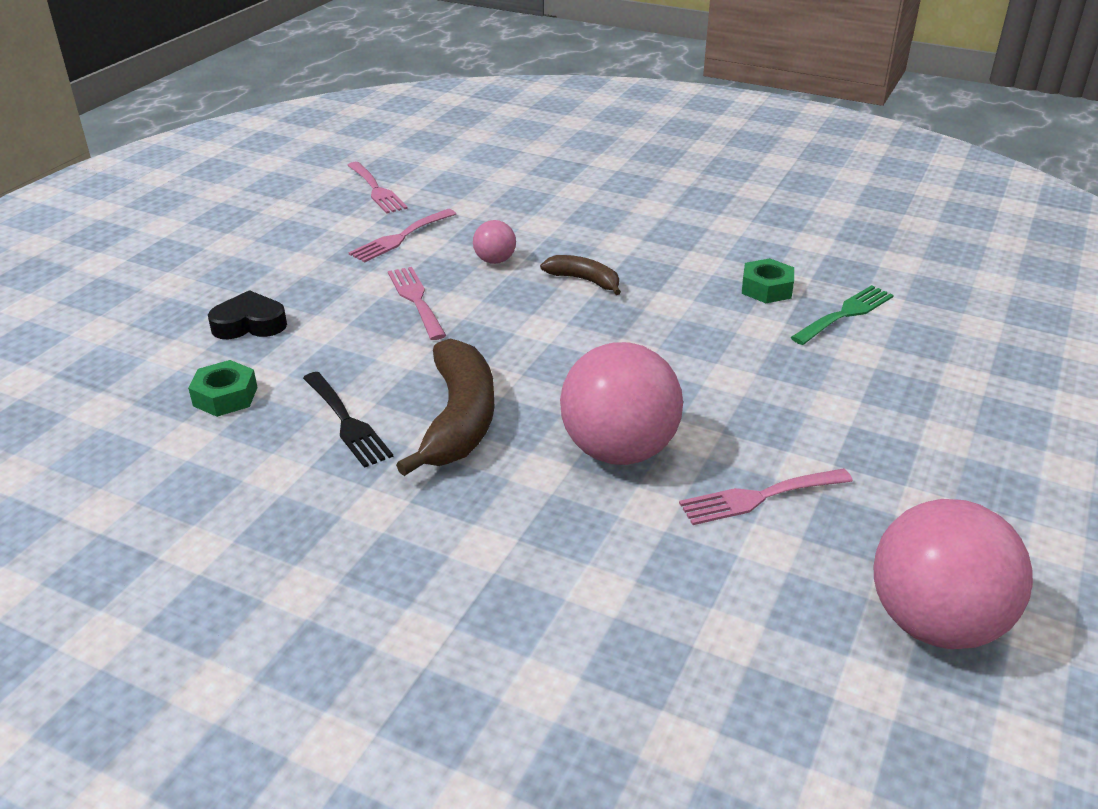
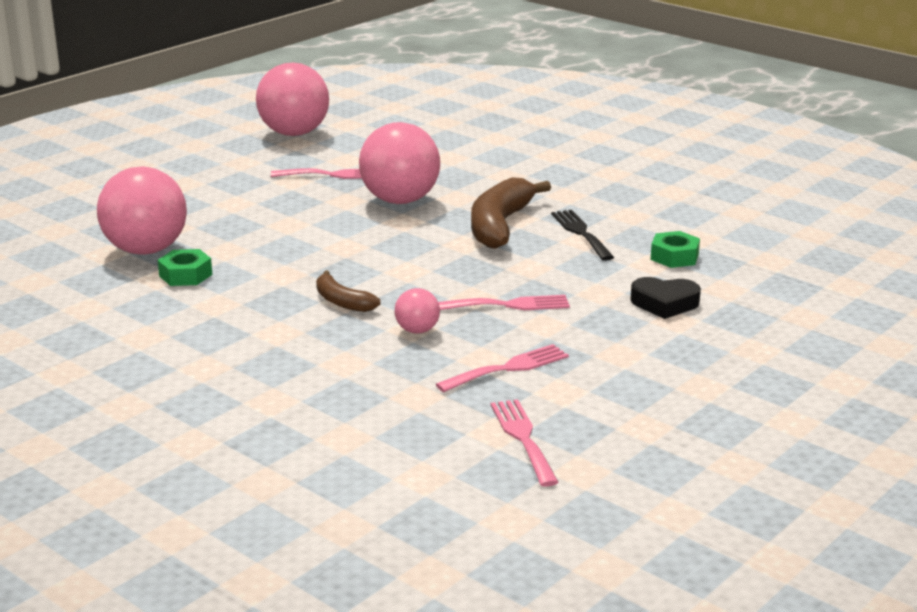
camera: 165 degrees left, 10 degrees down
pink fork [388,267,446,340] -> pink fork turned 90 degrees counterclockwise [438,295,570,310]
green fork [791,285,894,345] -> pink ball [97,166,187,255]

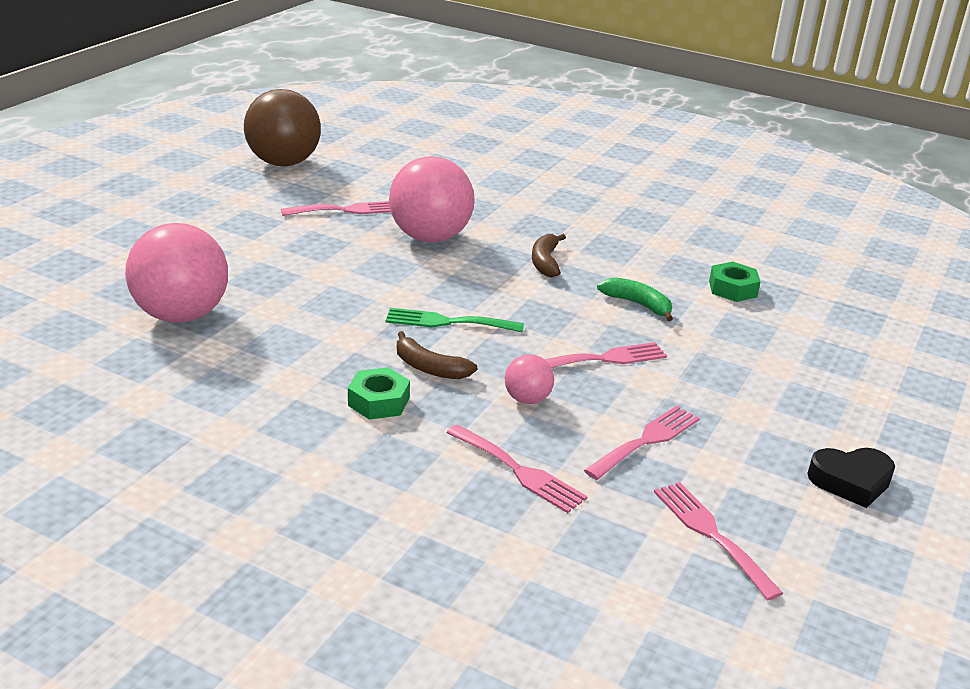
camera: 15 degrees left, 5 degrees up
green nut [158,249,212,286] -> green nut moved to [348,367,410,420]
pink ball [256,62,329,136] -> brown ball [244,89,321,166]
brown banana [471,177,551,249] -> brown banana [532,234,566,278], size x0.54
black fork [551,210,614,261] -> none
black heart [631,277,701,319] -> black heart moved to [808,448,895,508]
none -> green fork [386,308,524,333]
none -> pink fork [446,424,588,513]
none -> green banana [597,277,673,321]

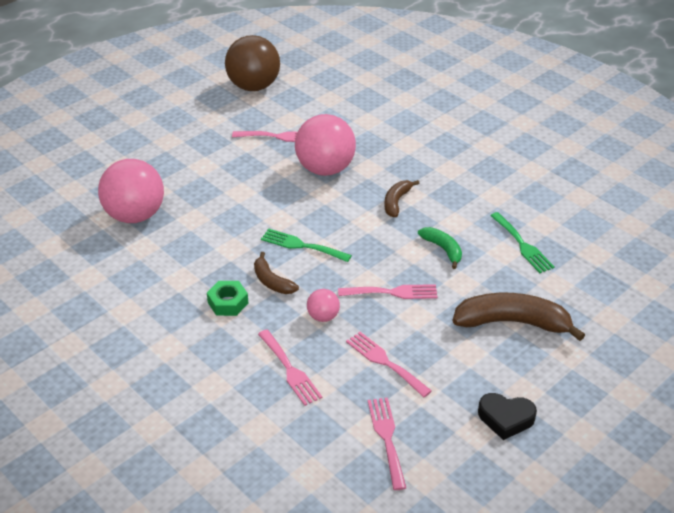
camera: 20 degrees right, 10 degrees up
pink fork [584,406,700,480] -> pink fork turned 105 degrees counterclockwise [346,332,432,397]
green nut [709,262,761,302] -> green fork [490,212,555,273]
none -> brown banana [452,293,585,341]

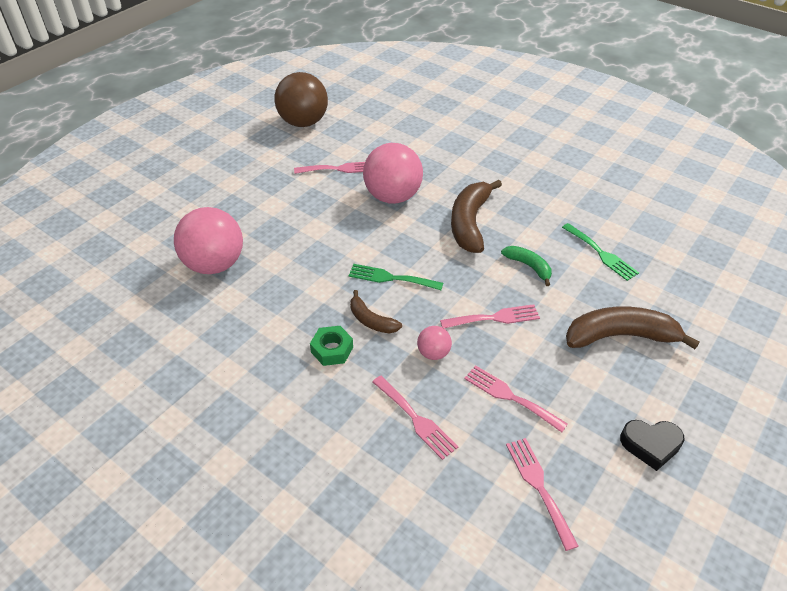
camera: 10 degrees left, 5 degrees up
brown banana [384,180,419,217] -> brown banana [451,180,502,253], size x1.84

